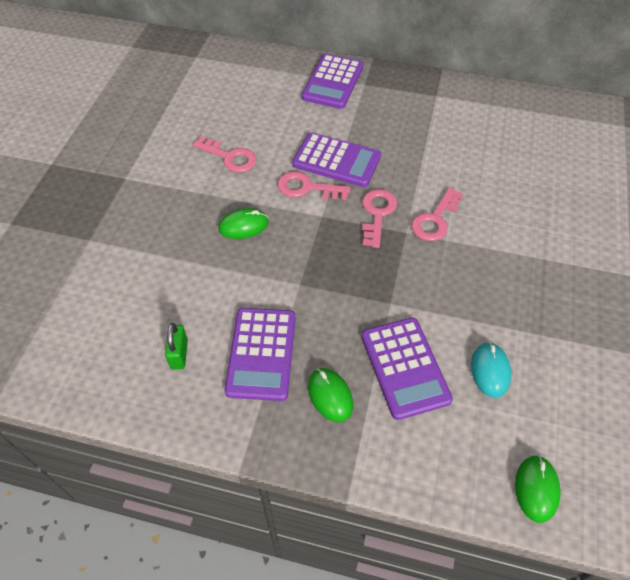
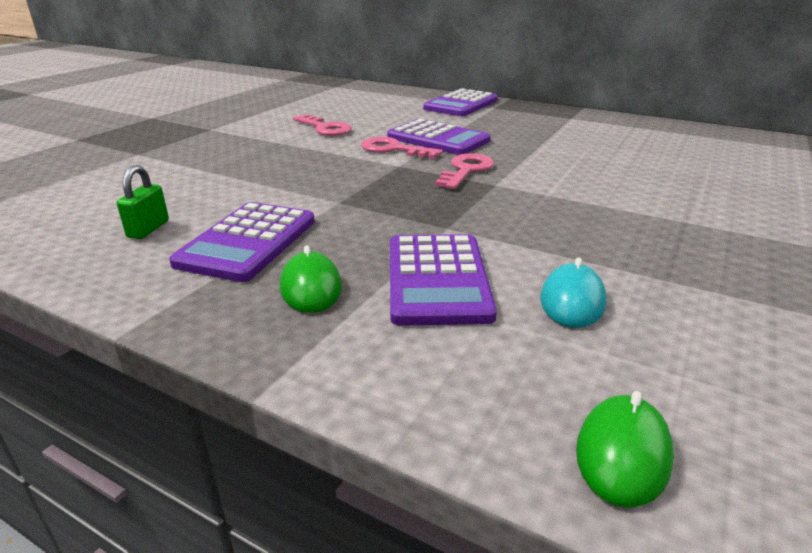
camera: 15 degrees right, 25 degrees down
green mouse [218,208,269,239] -> none
pink key [411,187,463,241] -> none

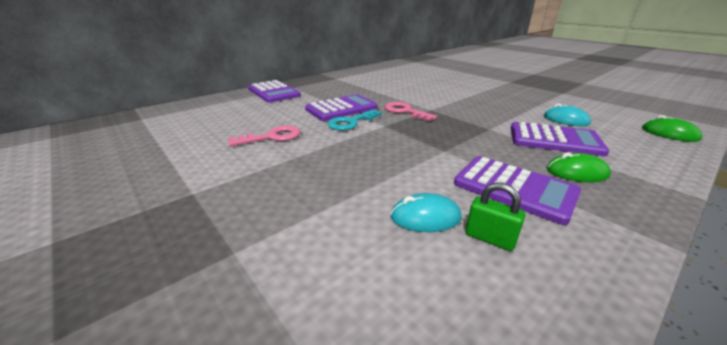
camera: 70 degrees left, 0 degrees up
pink key [361,137,443,159] -> turquoise key [328,109,382,130]
none -> turquoise mouse [390,193,462,232]

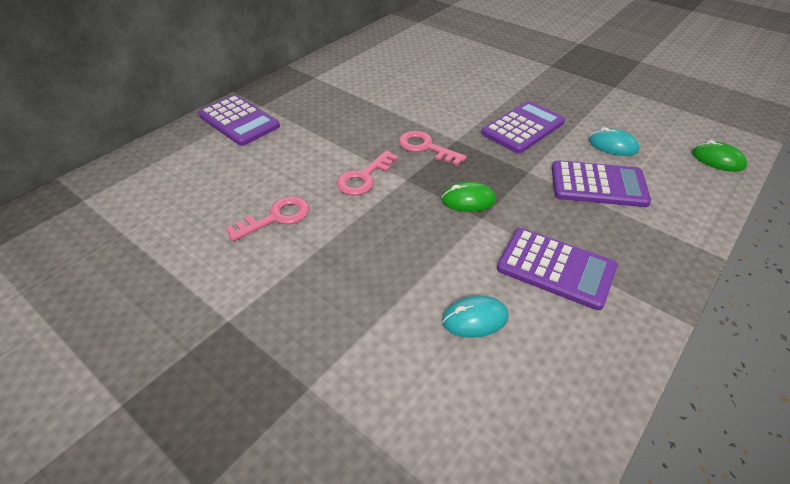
camera: 10 degrees left, 15 degrees up
purple calculator [305,94,378,121] -> purple calculator moved to [481,101,565,153]
turquoise key [328,109,382,130] -> pink key [337,151,398,196]
green padlock [465,182,526,251] -> none
green mouse [547,153,611,182] -> green mouse moved to [441,181,496,212]

